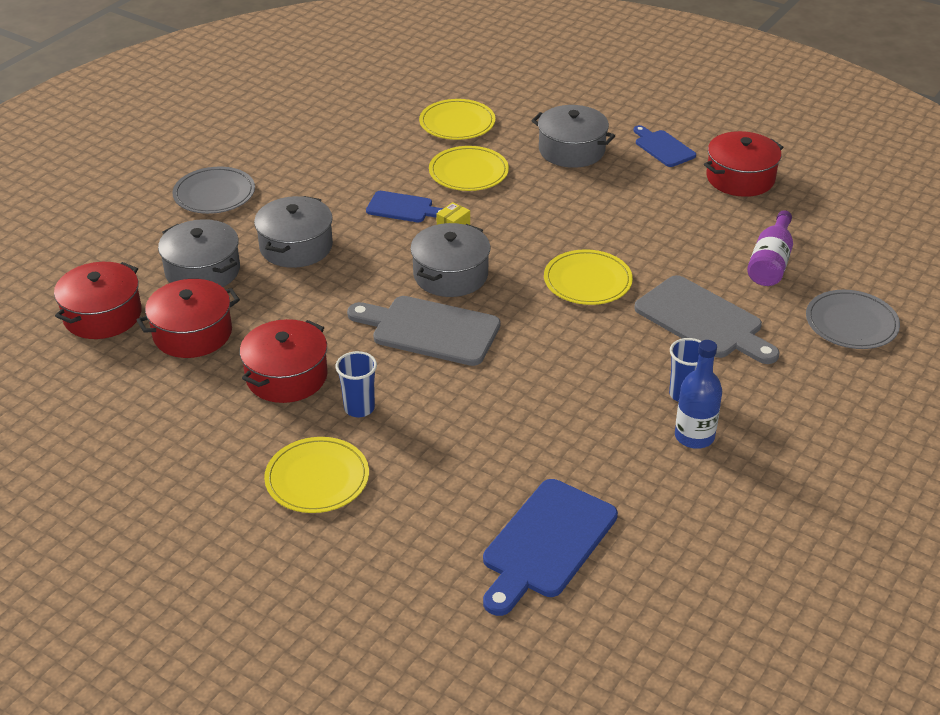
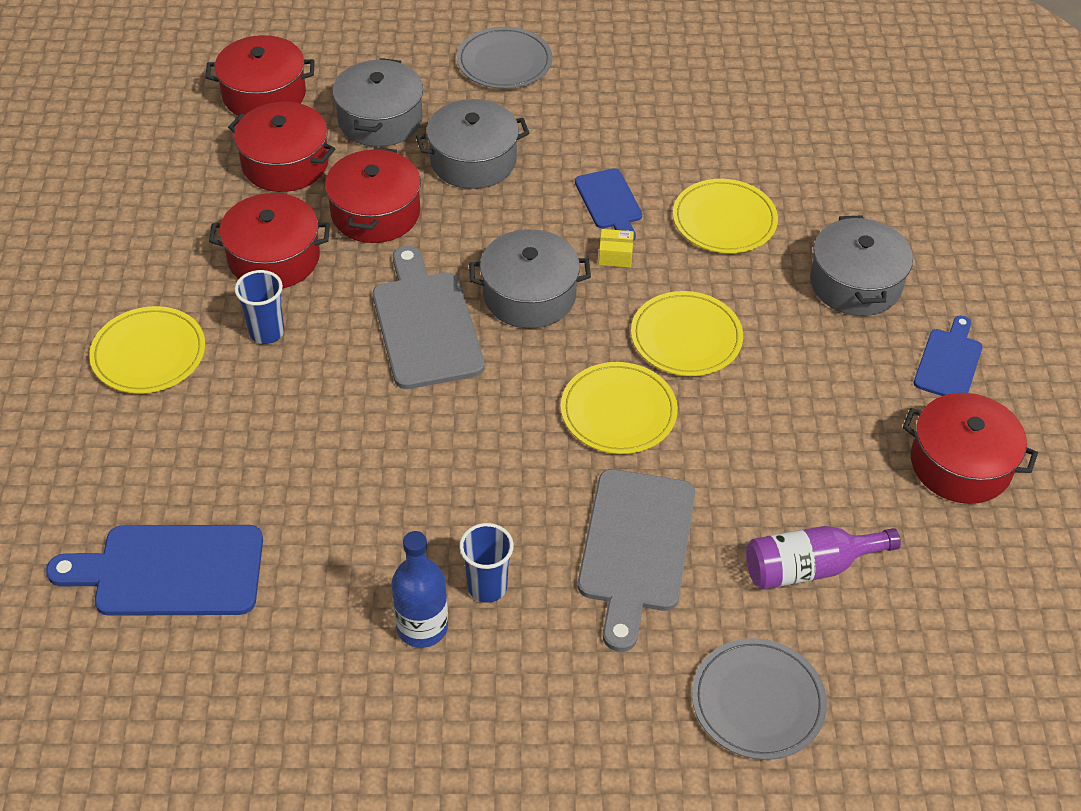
camera: 55 degrees right, 10 degrees up
yellow plate [419,99,495,140] -> yellow plate moved to [631,291,743,376]
none -> red pot [325,147,421,243]

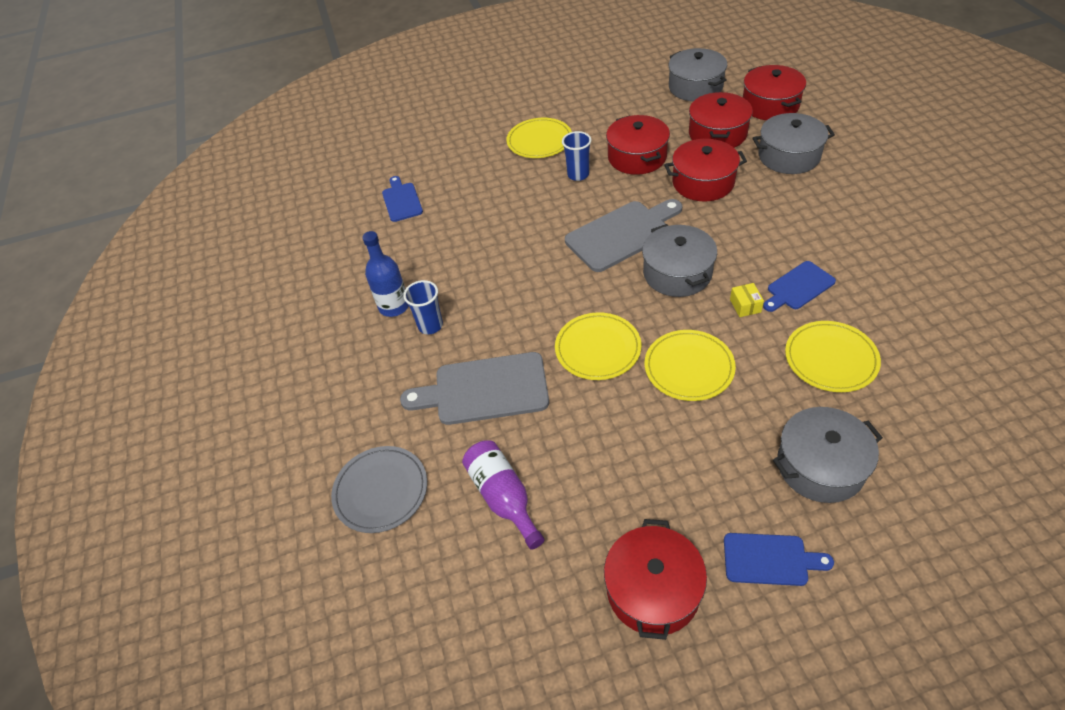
camera: 80 degrees right, 0 degrees up
blue cutting board [46,525,263,616] -> blue cutting board [382,176,423,222], size x0.59
grey pot [416,99,530,189] -> grey pot moved to [668,48,727,101]
grey plate [457,27,552,89] -> none

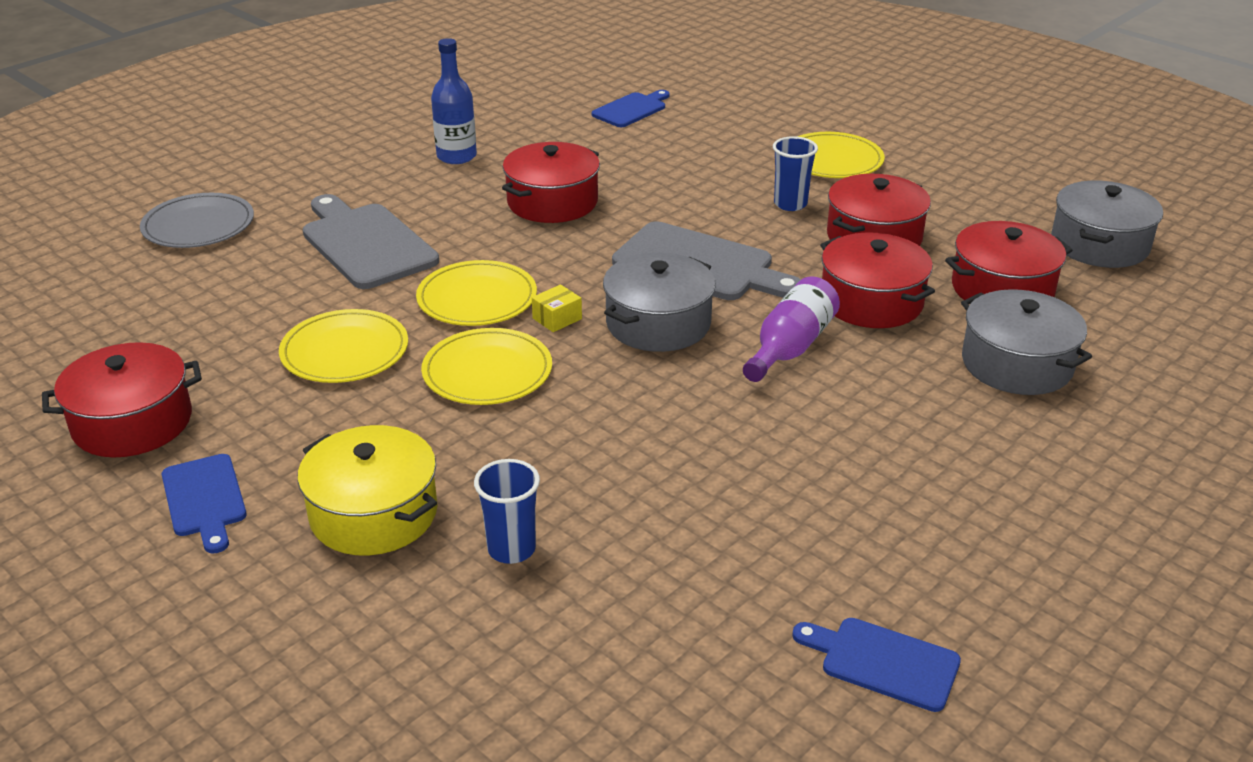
camera: 55 degrees right, 15 degrees down
blue cup [403,280,443,334] -> blue cup moved to [474,459,540,564]
purple bottle [462,440,544,550] -> purple bottle moved to [743,276,840,382]
yellow box [730,283,764,317] -> yellow box moved to [532,284,582,332]
red pot [743,65,806,120] -> red pot moved to [502,142,600,223]
blue cutting board [763,261,836,312] -> blue cutting board moved to [792,618,961,712]
grey pot [773,407,883,503] -> yellow pot [297,425,438,555]
yellow plate [785,321,881,392] -> yellow plate moved to [279,309,408,383]

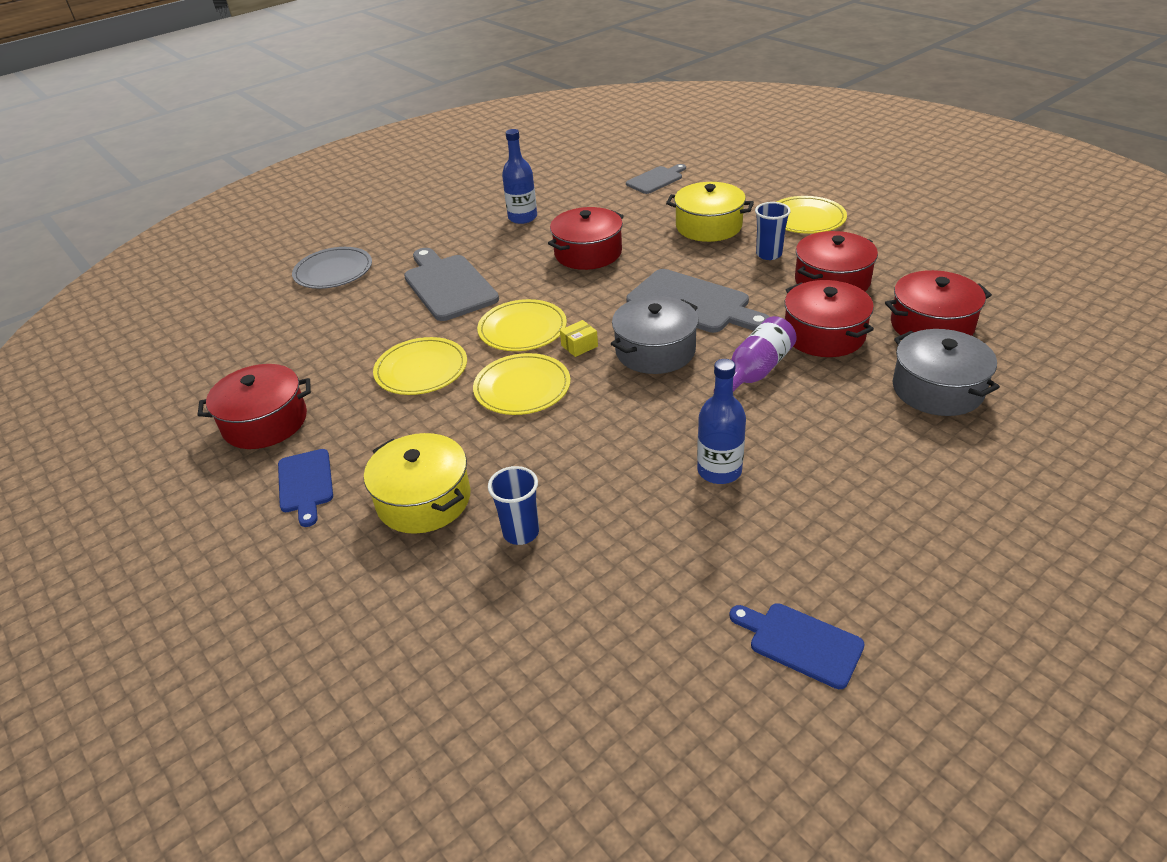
camera: 10 degrees right, 5 degrees up
blue cutting board [592,90,670,127] -> grey cutting board [626,164,686,194]
grey pot [1051,180,1163,268] -> none
none -> yellow pot [666,182,754,242]
none -> blue bottle [697,359,746,484]

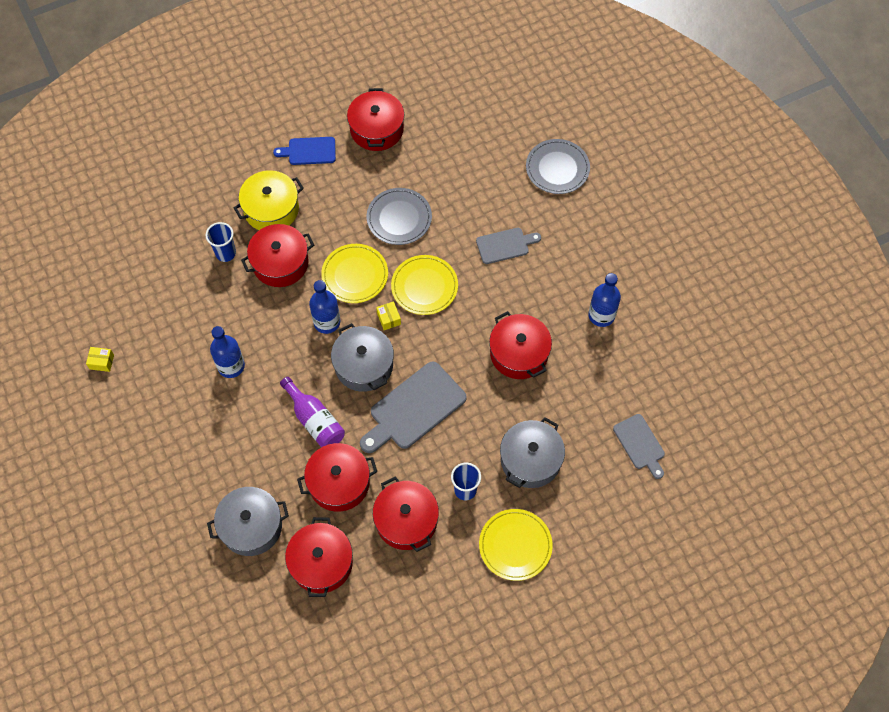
camera: 100 degrees right, 25 degrees up
yellow plate [373,337,467,395] -> grey plate [367,188,432,245]
grey cutting board [404,248,499,321] -> grey cutting board [476,228,541,264], size x0.59
yellow pot [666,182,754,242] -> grey pot [500,417,565,488]
blue cutting board [729,603,865,689] -> yellow box [86,347,114,372]
none -> red pot [241,224,314,287]
none -> blue bottle [309,280,340,334]

